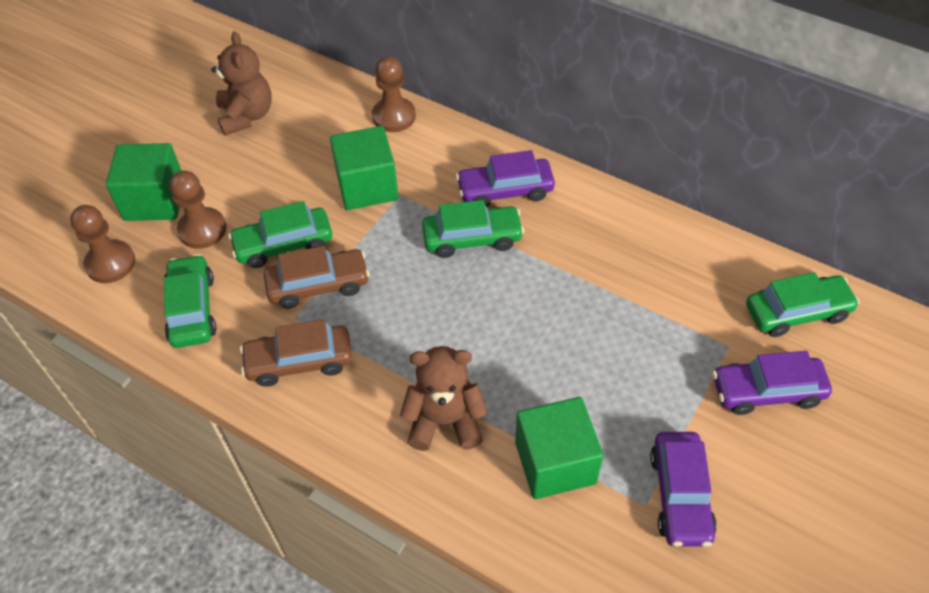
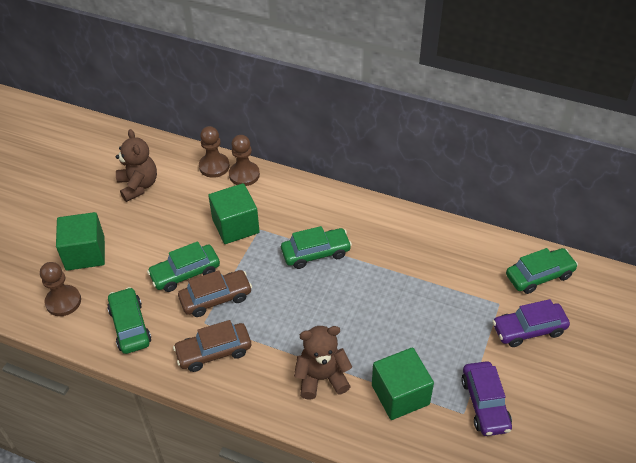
camera: 10 degrees left, 5 degrees down
brown pawn [169,170,226,249] -> brown pawn moved to [199,126,230,178]
purple car [456,150,555,207] -> none

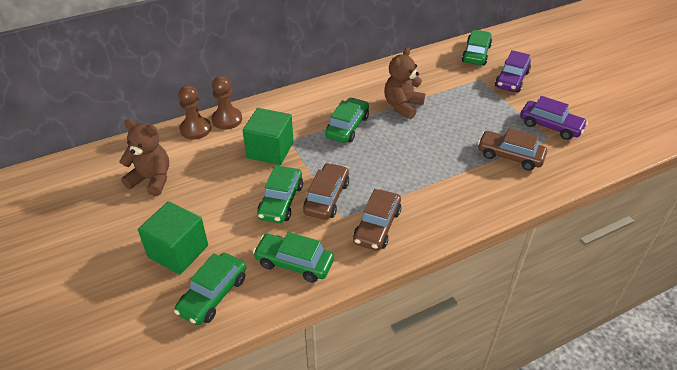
camera: 50 degrees left, 5 degrees down
brown pawn [40,262,81,316] -> green car [174,253,246,325]
brown teddy bear [294,326,352,400] -> brown teddy bear moved to [384,47,425,119]
green cube [372,348,434,420] -> brown car [478,128,547,171]

